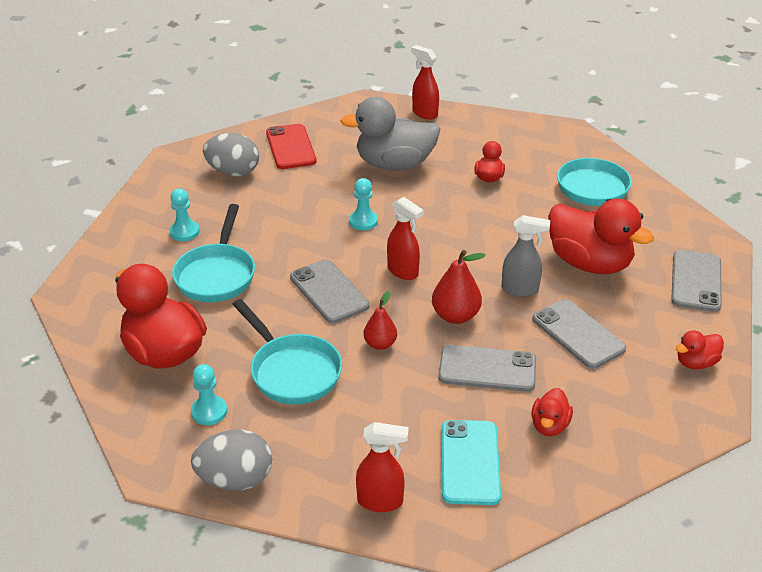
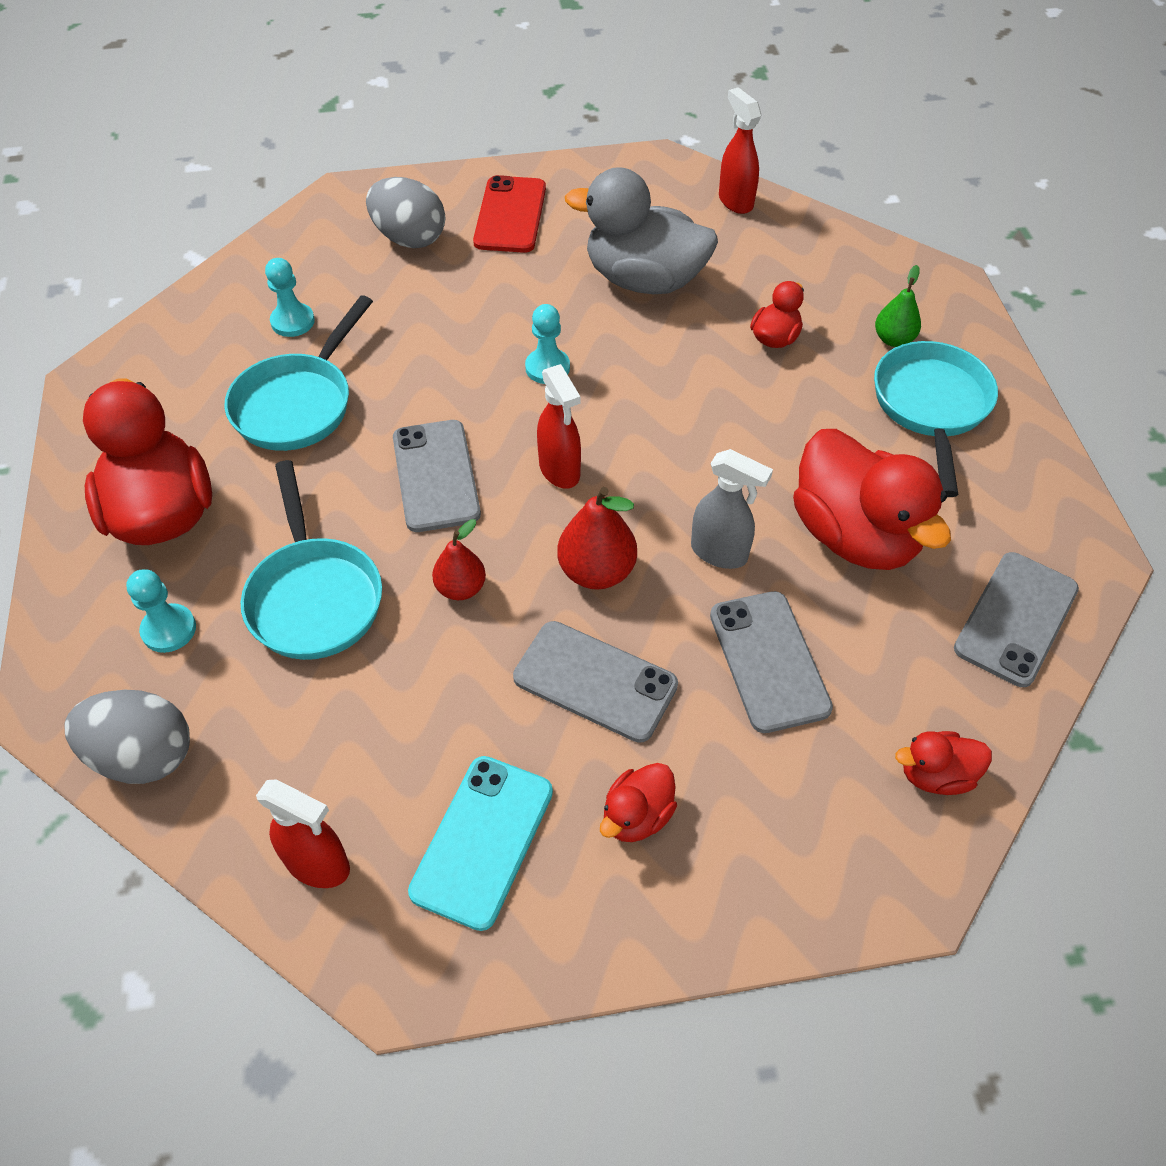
camera: 20 degrees right, 15 degrees up
none -> green pear [875,265,921,347]

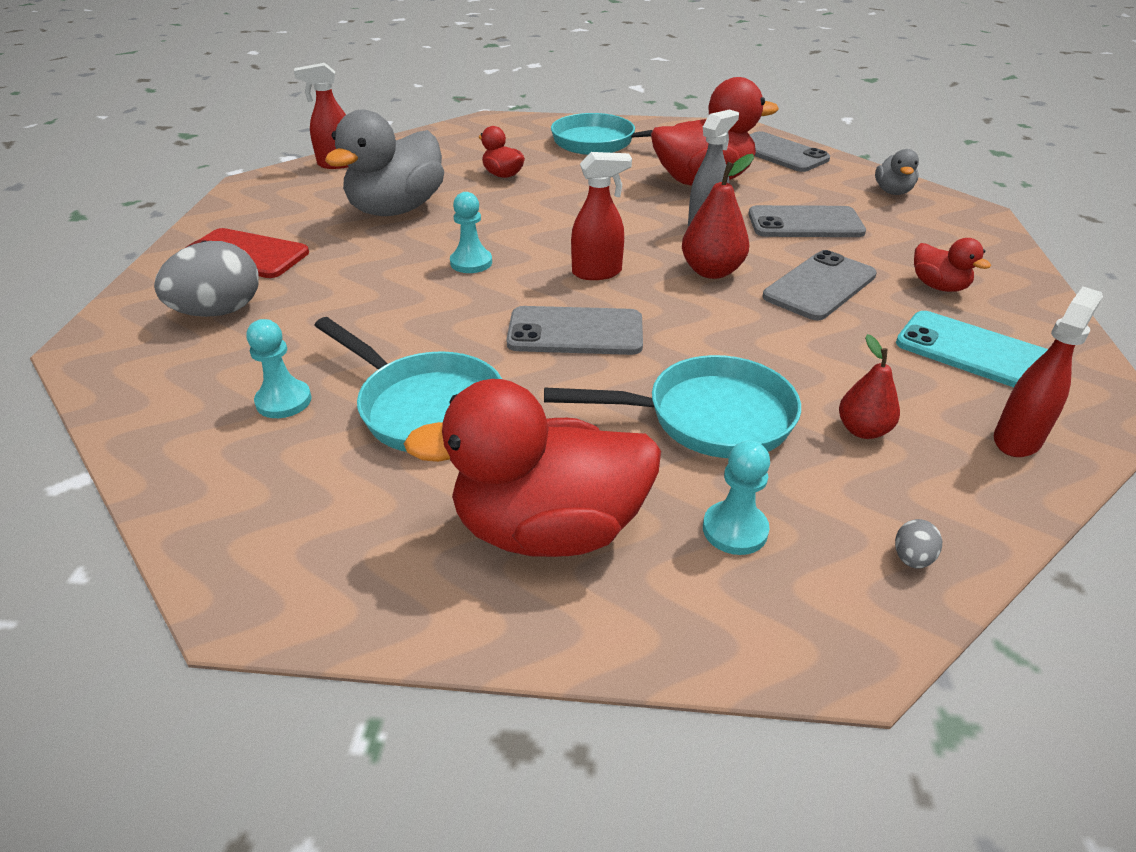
camera: 75 degrees left, 15 degrees down
grey egg [64,690,190,784] -> grey egg [895,519,942,569], size x0.41
red pear [432,519,486,600] -> red pear moved to [839,334,900,439]
green pear [875,265,921,347] -> none
red duck [895,731,992,795] -> grey duck [875,149,919,195]

